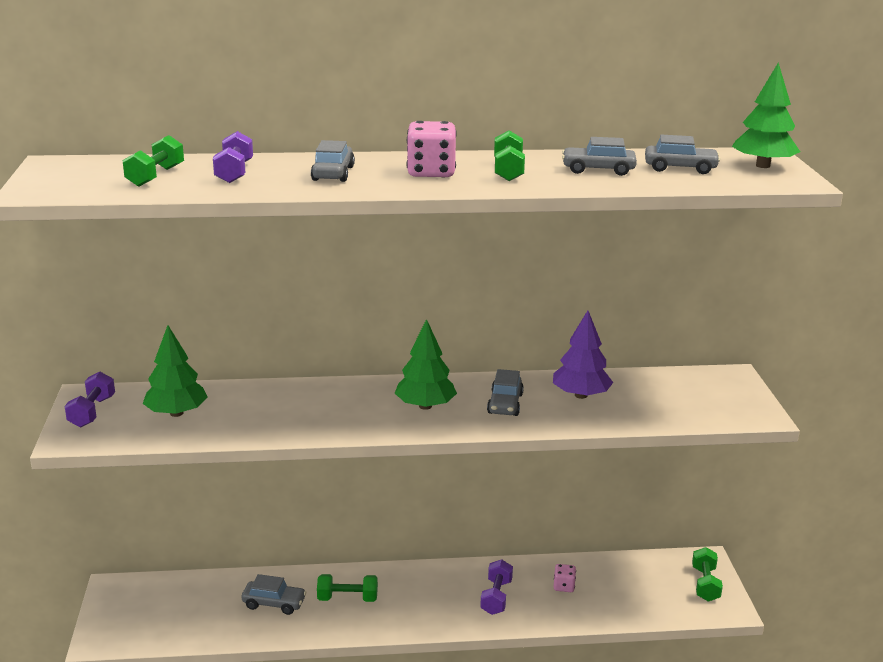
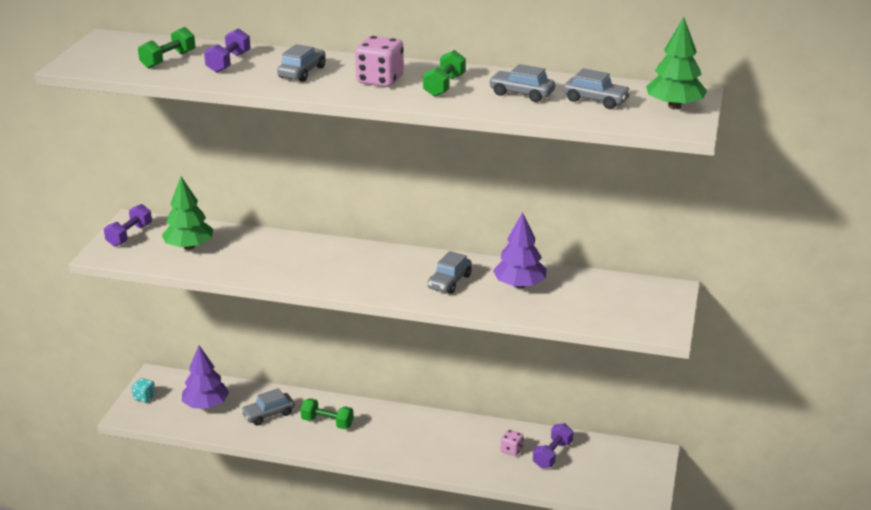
camera: 20 degrees right, 5 degrees up
grey car [242,574,306,615] -> grey car turned 120 degrees clockwise [241,388,295,426]
green tree [395,319,457,410] -> none
purple dumbbell [480,559,513,615] -> purple dumbbell moved to [533,423,573,468]
green dumbbell [692,547,723,602] -> none
none -> turquoise dice [132,378,156,403]
none -> purple tree [182,345,229,409]

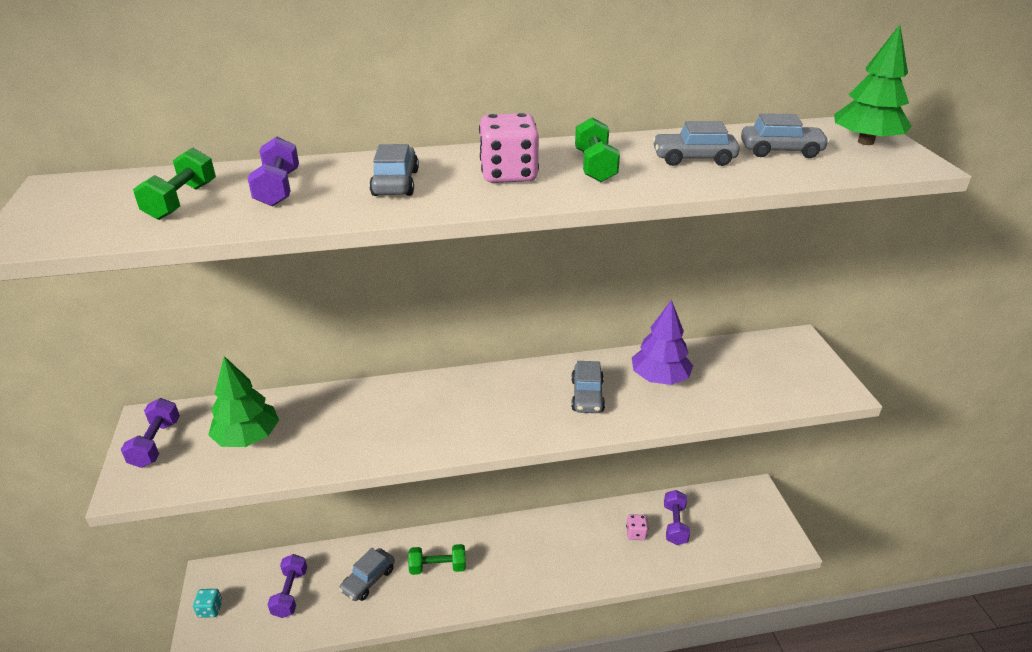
camera: 25 degrees left, 5 degrees up
purple tree [182,345,229,409] -> purple dumbbell [268,554,307,618]

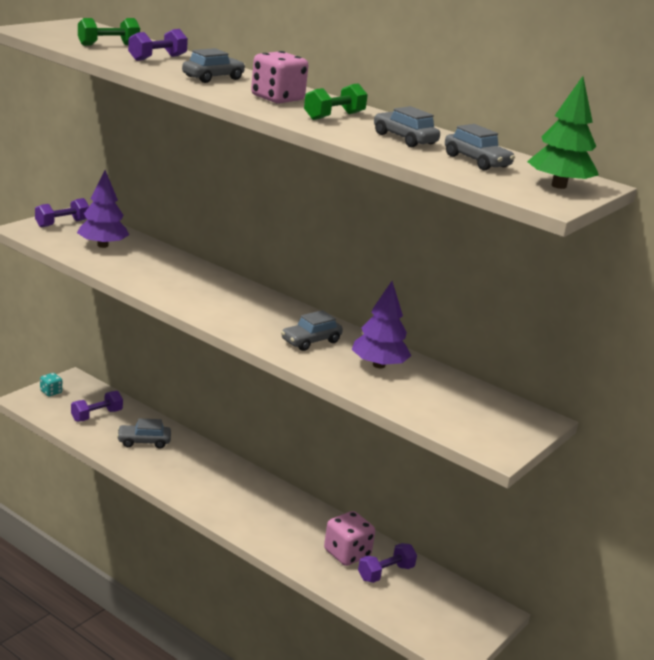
camera: 45 degrees right, 10 degrees down
green tree [208,356,279,447] -> purple tree [77,170,129,248]
green dumbbell [408,544,466,575] -> none
pink dice [626,514,648,540] -> pink dice [324,511,375,566], size x1.83

